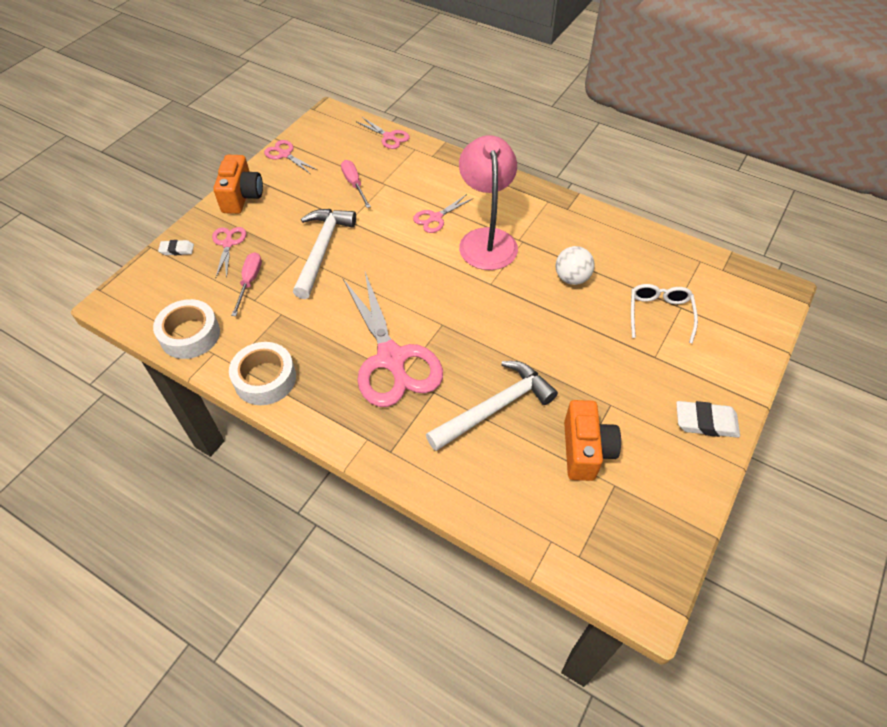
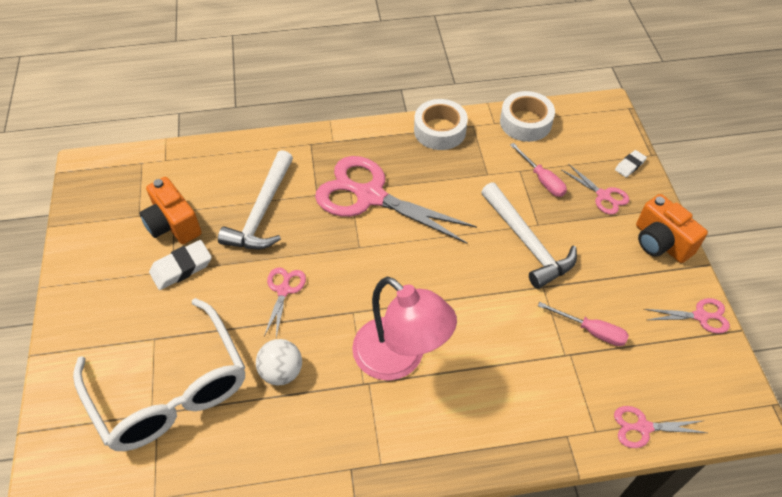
camera: 140 degrees right, 0 degrees up
pink scissors [413,194,472,233] -> pink scissors moved to [264,267,306,338]
white glasses [631,284,698,344] -> white glasses [73,298,245,451], size x1.98
white eraser [676,401,740,438] -> white eraser moved to [149,240,212,290]

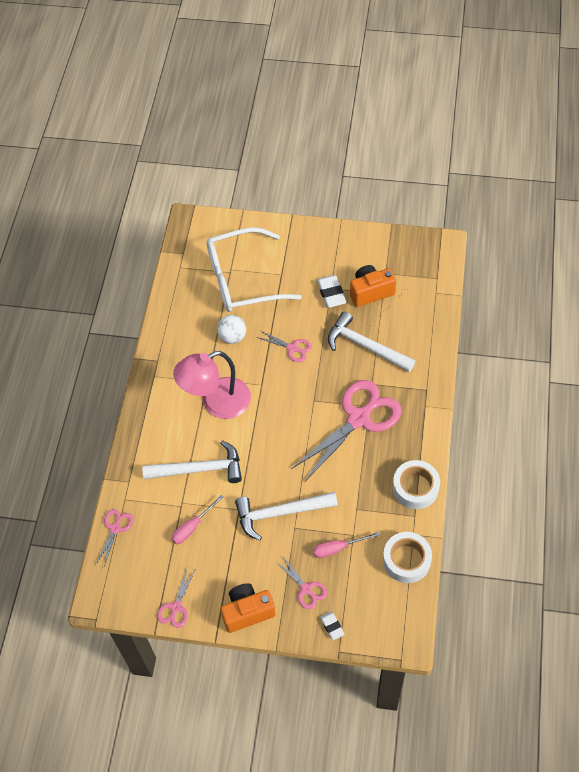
camera: 110 degrees right, 5 degrees up
pink scissors [562,164,629,215] -> pink scissors turned 105 degrees counterclockwise [275,557,327,610]
none -> white hammer [142,440,242,483]

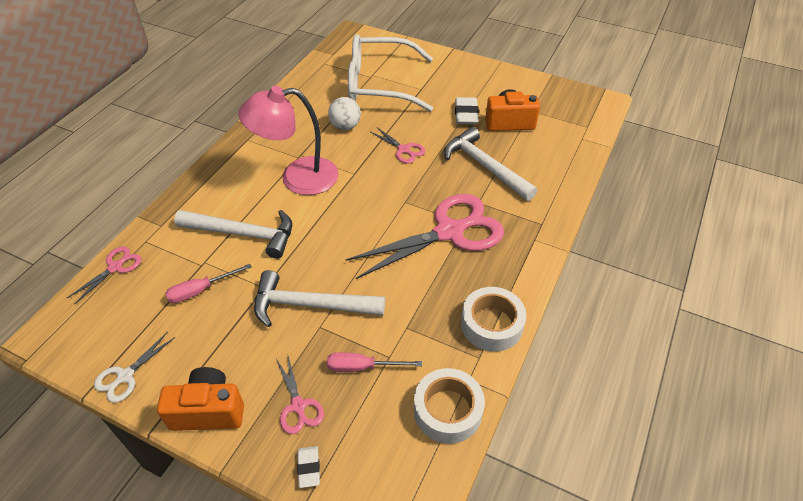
camera: 15 degrees right, 10 degrees down
pink scissors [157,568,195,628] -> white scissors [94,331,175,403]

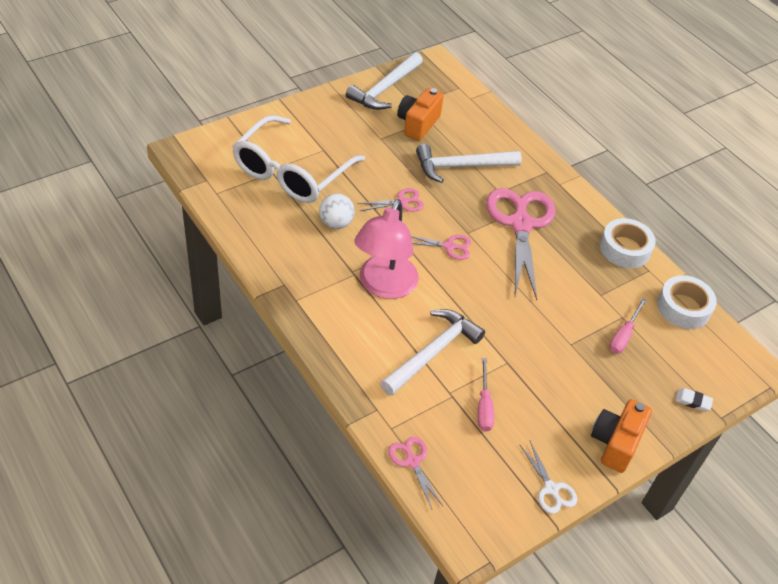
camera: 65 degrees left, 0 degrees up
white hammer [254,270,385,327] -> white hammer moved to [346,52,423,110]
pink scissors [276,356,324,434] -> pink scissors moved to [411,235,471,260]
white eraser [455,97,479,125] -> none

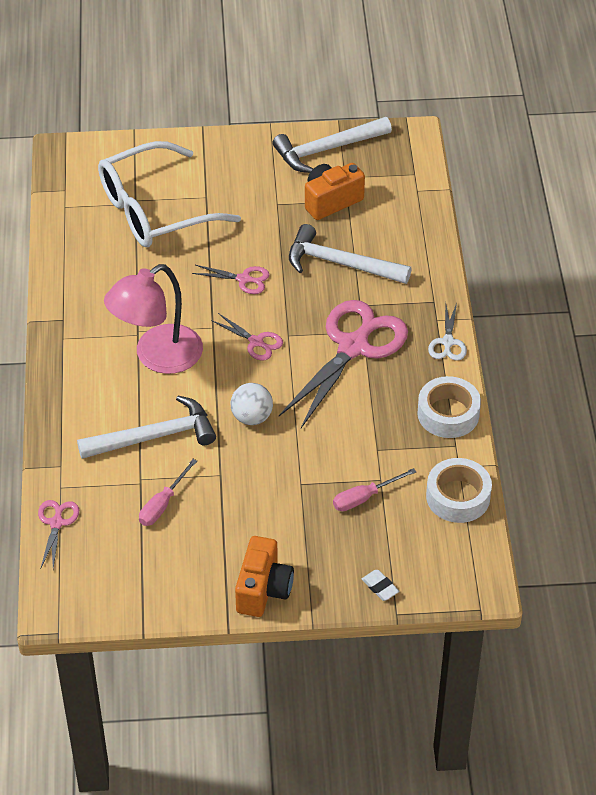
camera: 35 degrees right, 0 degrees up
white ball [319,193,355,229] -> white ball moved to [231,383,273,425]
white scissors [520,441,577,514] -> white scissors moved to [428,303,467,361]
orange camera [591,399,652,473] -> orange camera turned 135 degrees clockwise [235,536,294,617]

